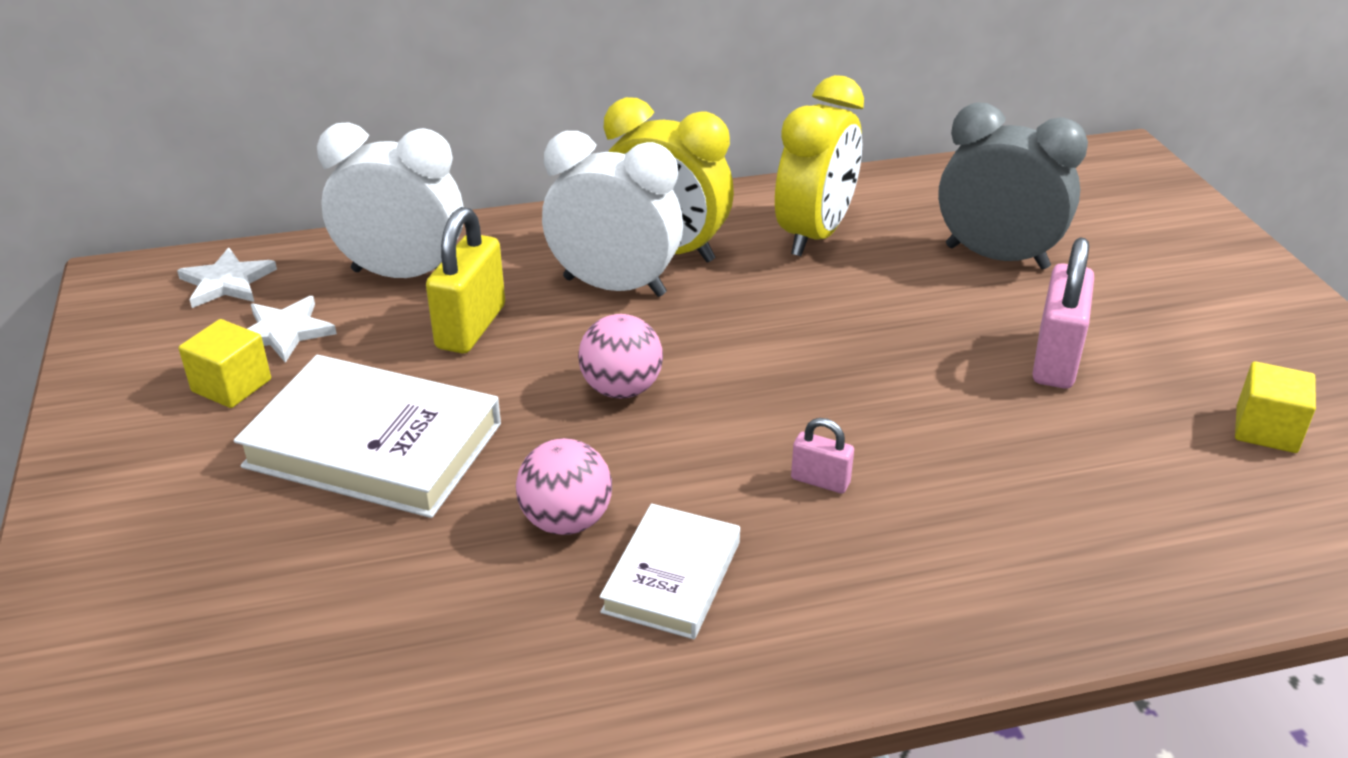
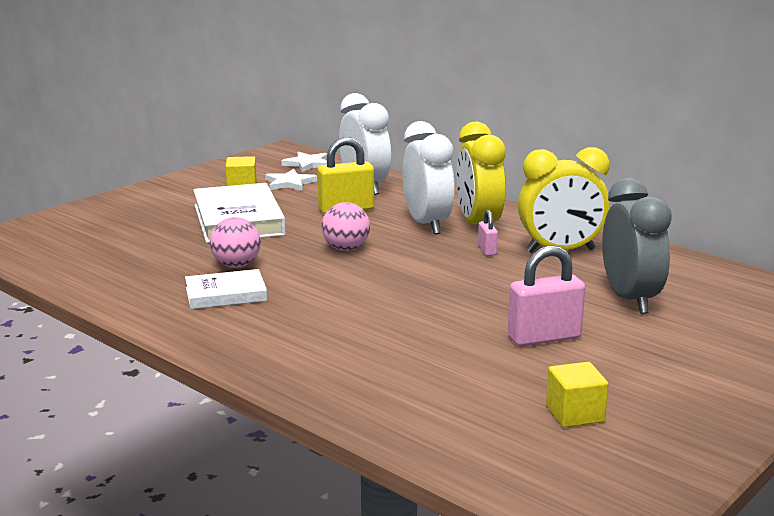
camera: 55 degrees right, 15 degrees down
pink padlock [791,418,854,493] -> pink padlock moved to [478,210,498,256]

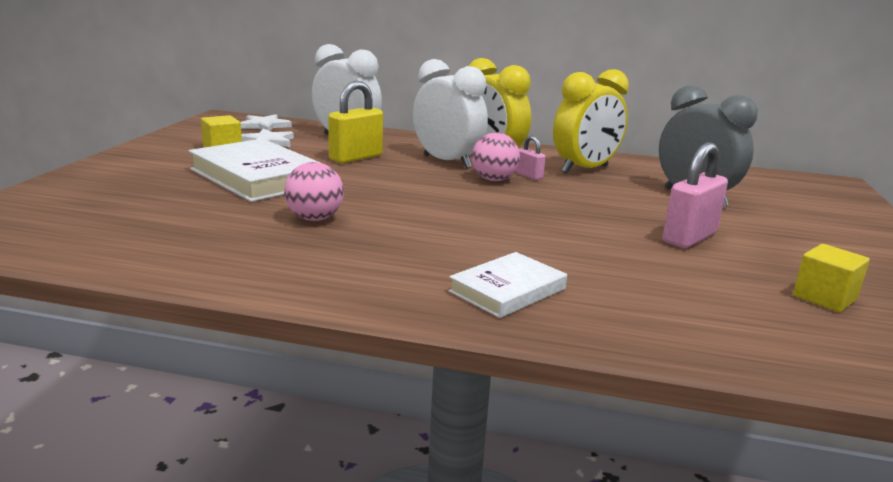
camera: 30 degrees left, 0 degrees up
white book [185,269,267,309] -> white book moved to [448,252,567,318]
pink ball [322,202,370,251] -> pink ball moved to [472,133,520,181]

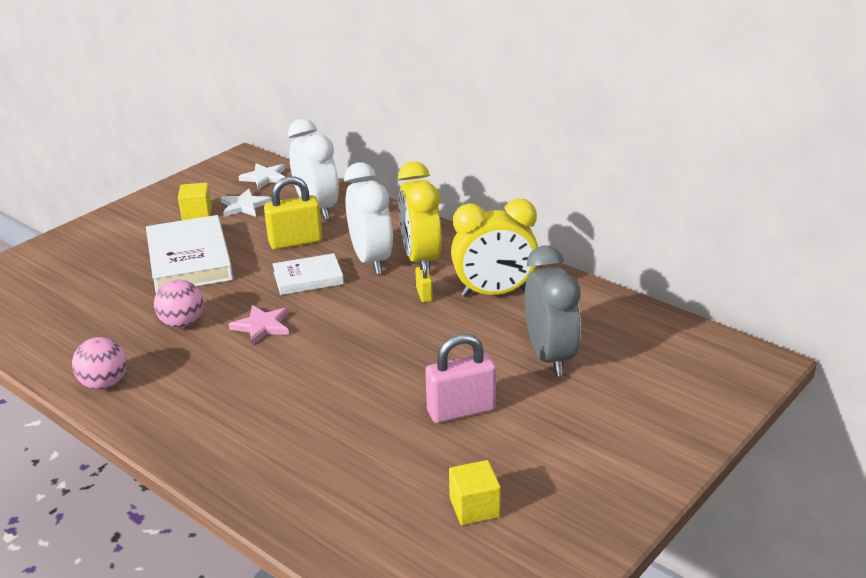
camera: 30 degrees right, 10 degrees up
white book [448,252,567,318] -> white book moved to [273,253,344,295]
pink ball [472,133,520,181] -> pink ball moved to [72,337,127,390]
pink padlock [516,136,546,180] -> yellow padlock [415,258,433,302]
none -> pink star [229,305,289,345]

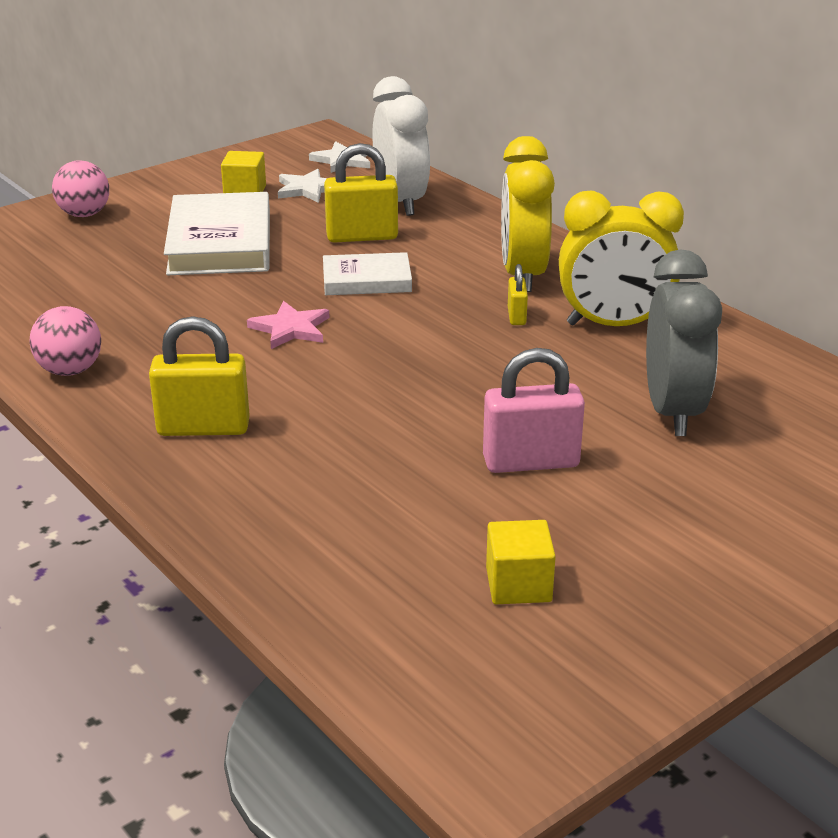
camera: 10 degrees right, 0 degrees up
pink ball [154,279,203,328] -> pink ball moved to [52,160,109,217]
white clock [344,162,393,274] -> none
none -> yellow padlock [149,316,250,436]

